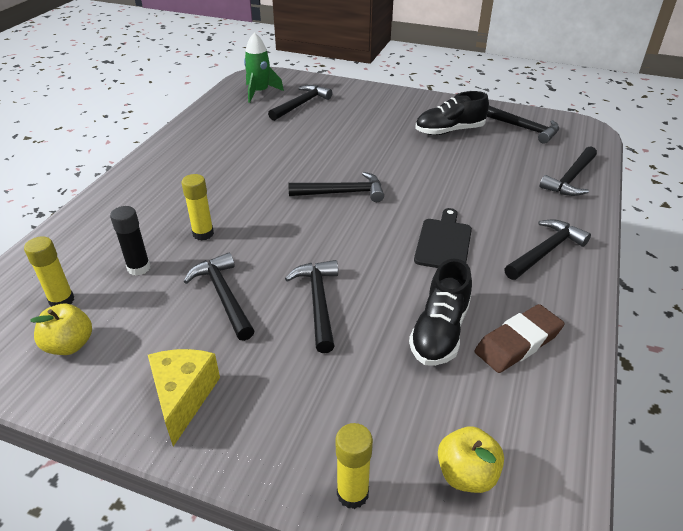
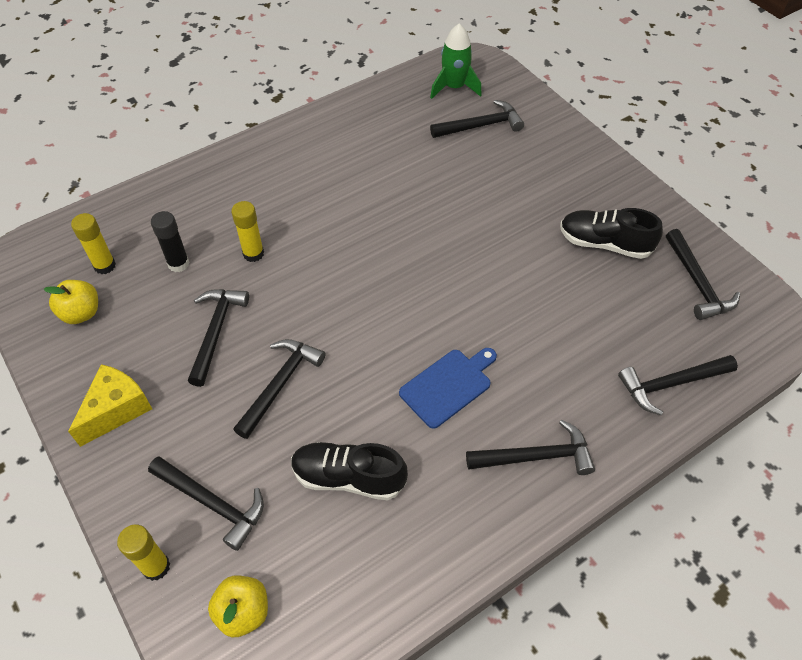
camera: 35 degrees right, 15 degrees up
black hammer [288,172,384,202] -> black hammer moved to [148,456,264,551]
black shoe [409,259,472,366] -> black shoe turned 45 degrees clockwise [291,442,408,500]
black cutting board [414,208,472,268] -> blue cutting board [399,348,497,429]
brown eraser [475,304,565,373] -> none

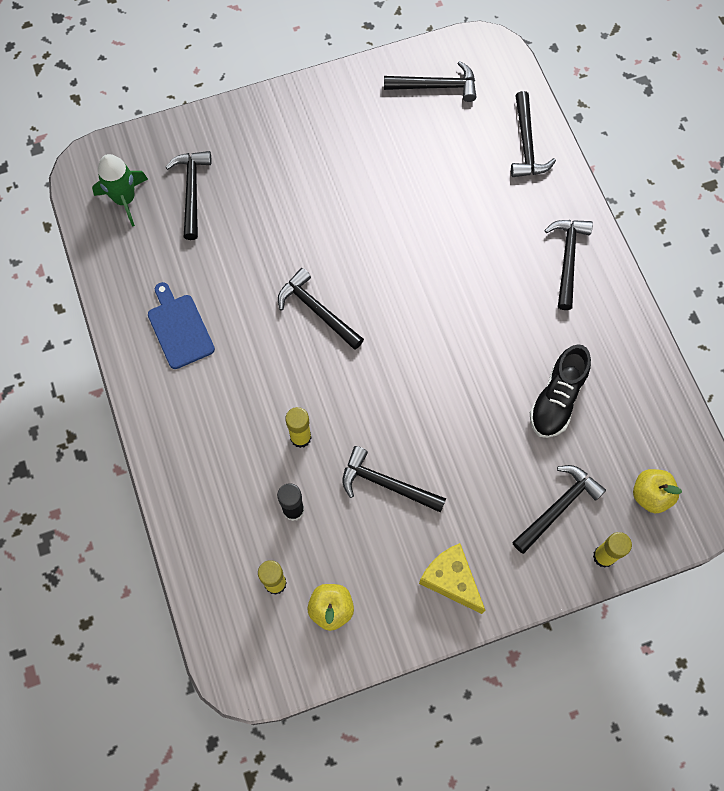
camera: 75 degrees left, 15 degrees up
black hammer [233,339,325,439] -> black hammer moved to [278,268,364,350]
blue cutting board [399,348,497,429] -> blue cutting board moved to [148,282,215,369]
black shoe [560,208,663,259] -> none

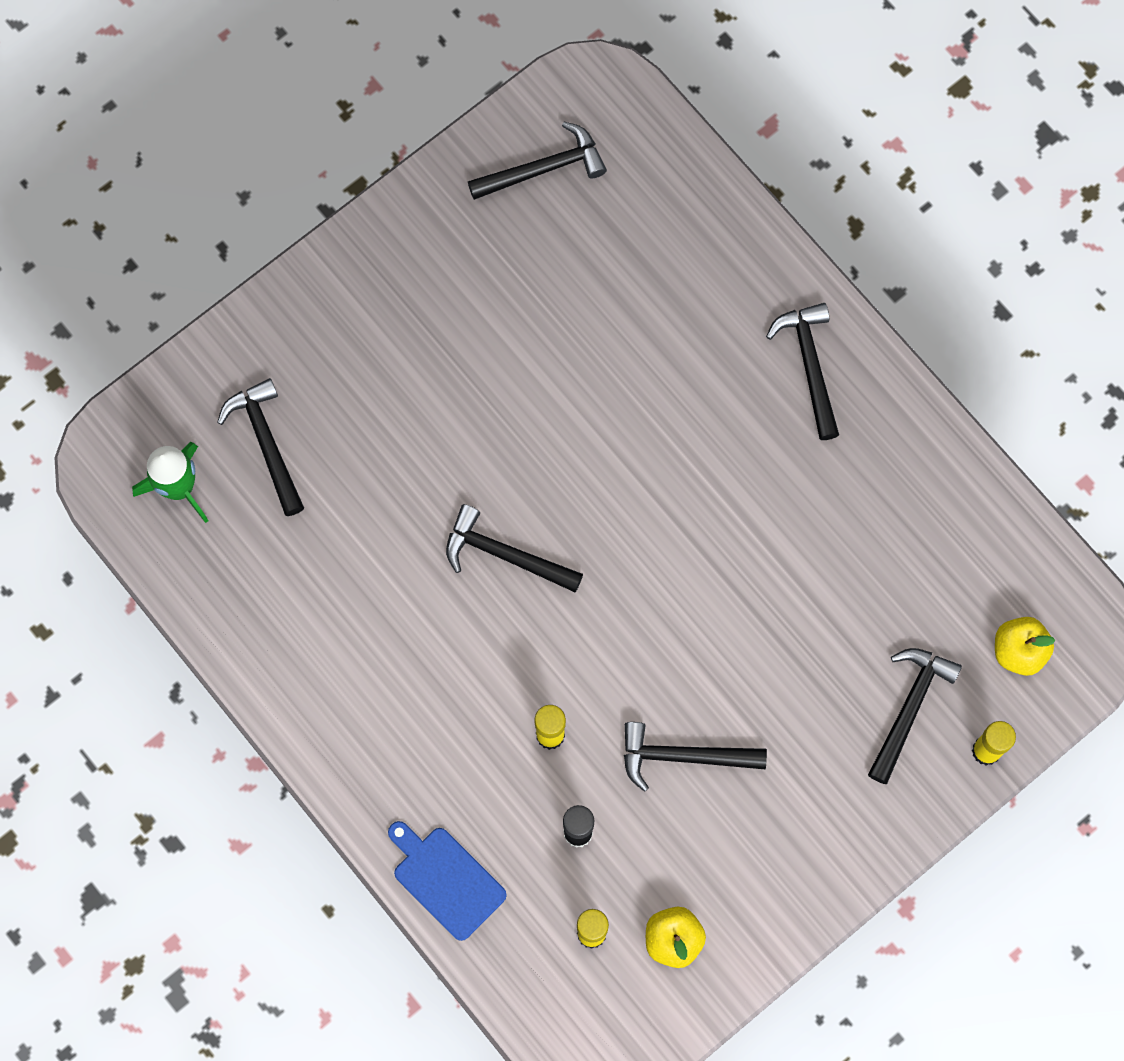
camera: 20 degrees left, 5 degrees up
blue cutting board [148,282,215,369] -> blue cutting board moved to [388,821,507,941]
yellow cheese [419,543,485,614] -> none
black hammer [511,91,556,177] -> none
black shoe [530,344,591,438] -> none

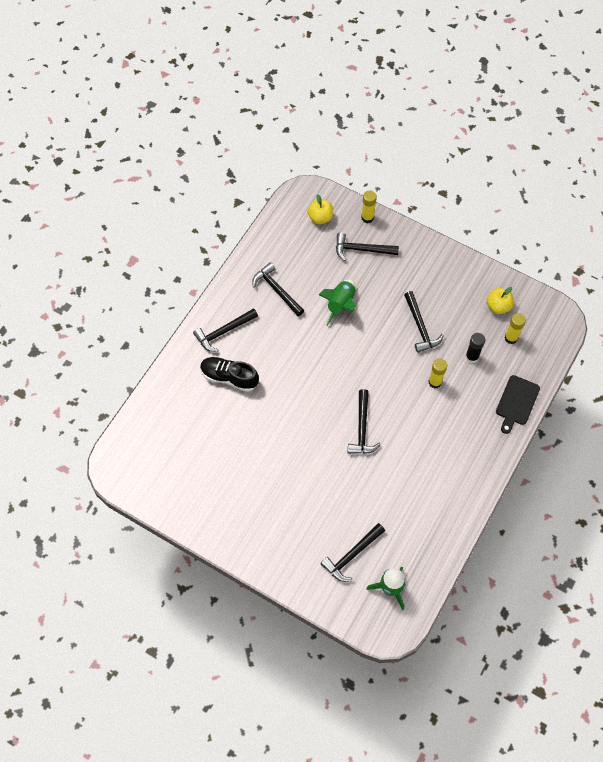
camera: 110 degrees left, 10 degrees down
blue cutting board [388,821,507,941] -> black cutting board [496,375,540,434]
black hammer [468,122,607,200] -> black hammer moved to [252,262,304,316]
none -> black shoe [200,357,259,392]
none -> green rocket [319,280,356,326]

